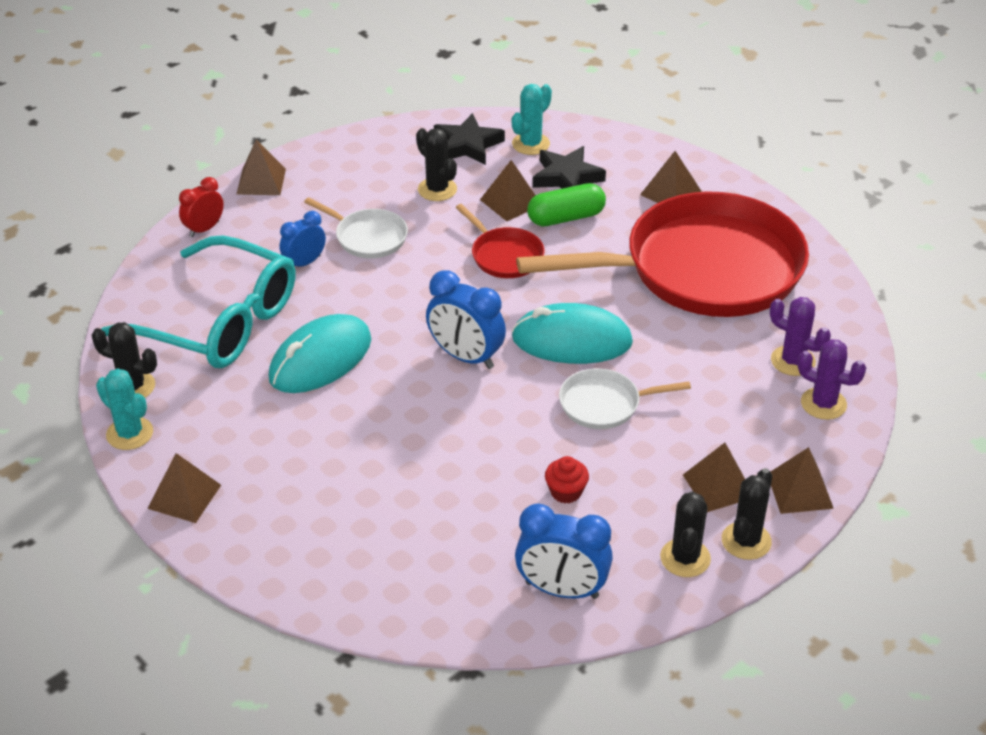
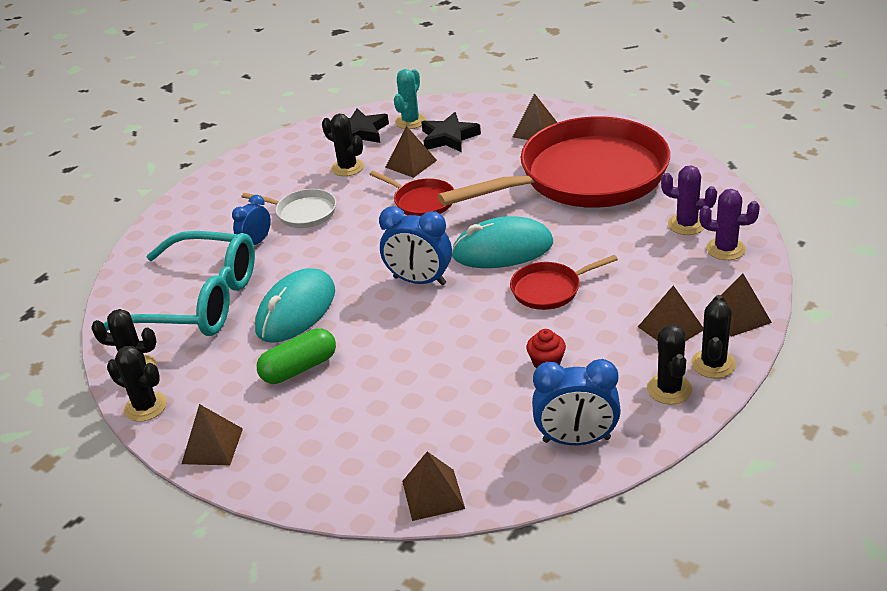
camera: 10 degrees left, 5 degrees down
turquoise cactus [96,368,153,450] -> black cactus [107,346,167,422]
red clock [179,177,224,237] -> none
brown pyramid [236,139,286,195] -> brown pyramid moved to [402,451,465,521]
green capsule [527,183,606,226] -> green capsule moved to [257,328,336,384]
white pan [559,368,691,429] -> red pan [510,255,618,310]

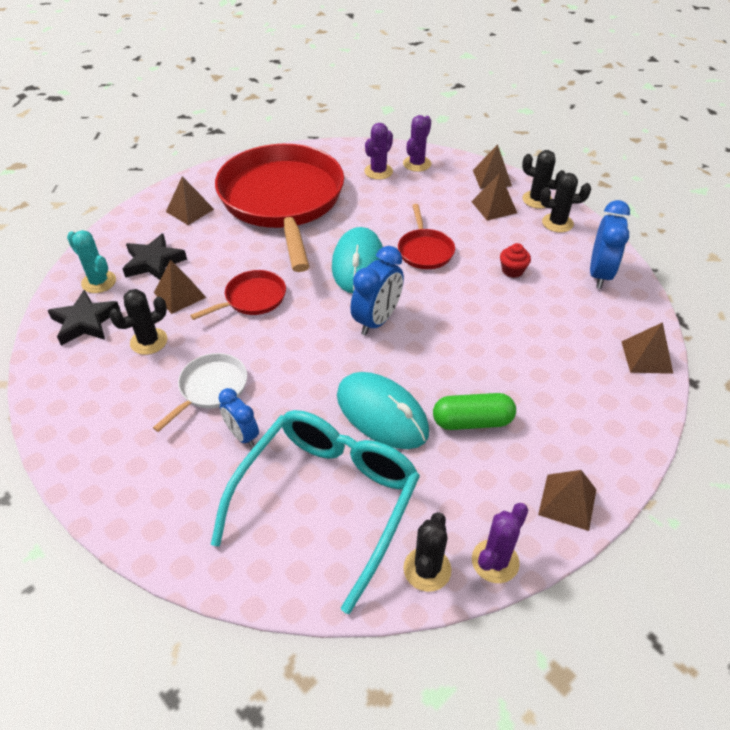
camera: 80 degrees left, 10 degrees up
black cactus [107,346,167,422] -> purple cactus [472,503,528,583]
green capsule [257,328,336,384] -> green capsule turned 75 degrees counterclockwise [433,393,516,430]

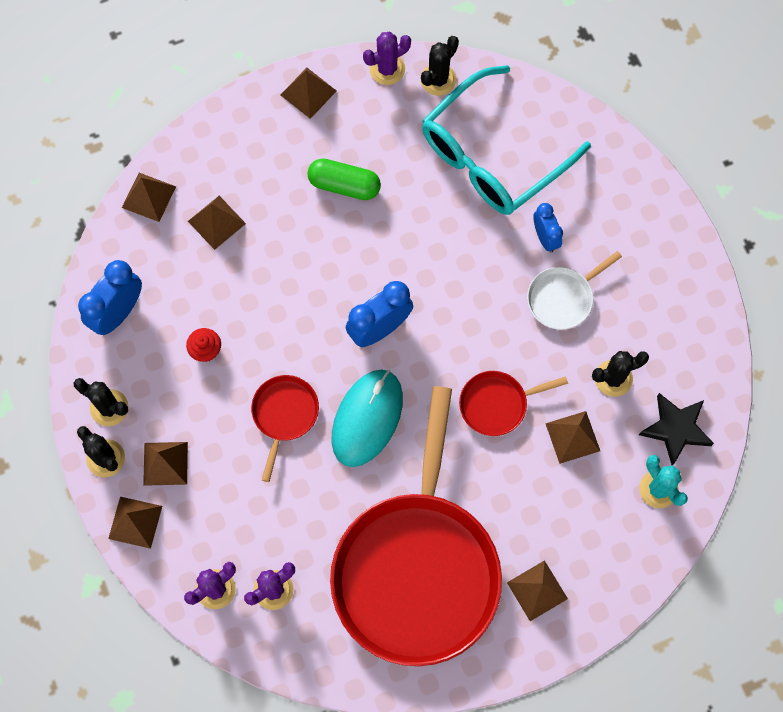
camera: 160 degrees left, 25 degrees up
black star [123,233,187,280] -> none
turquoise mouse [337,372,429,449] -> none
none -> brown pyramid [188,196,246,250]

